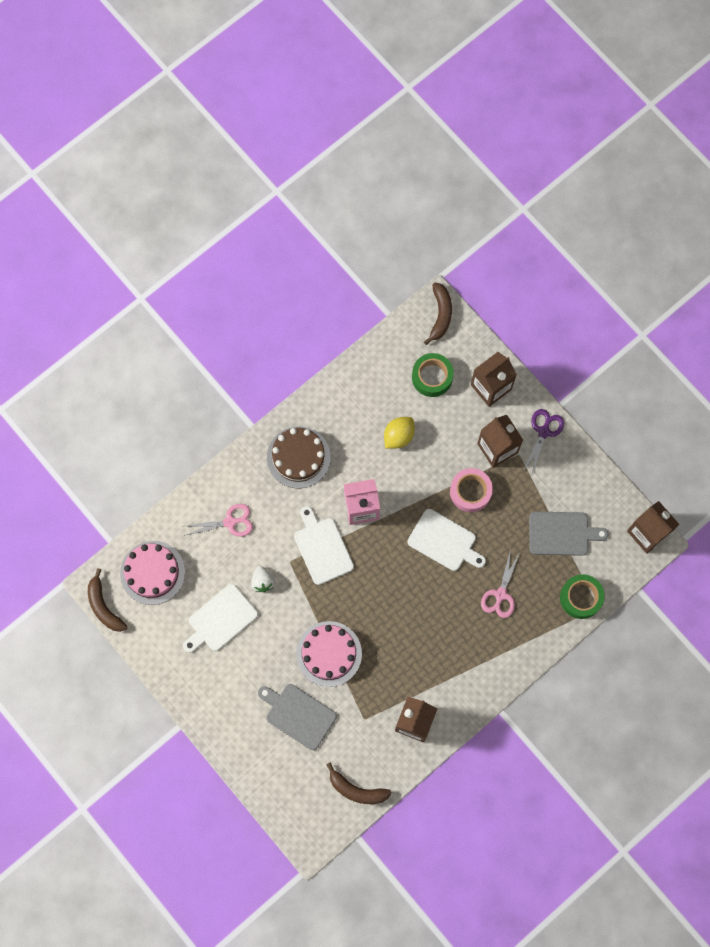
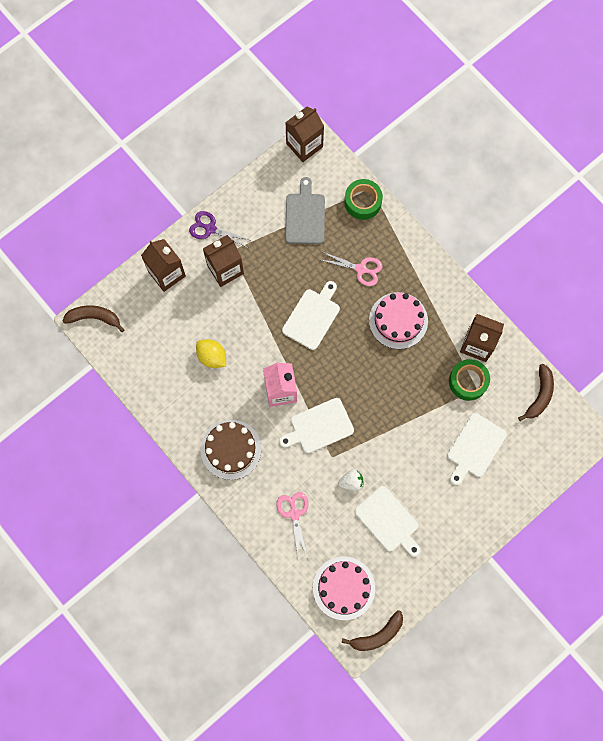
camera: 90 degrees left, 0 degrees up
grey cutting board [258,684,337,750] -> white cutting board [447,413,507,485]
pink cake [296,621,362,687] -> pink cake moved to [369,292,428,349]
green tape [412,353,454,397] -> green tape moved to [449,359,490,401]
pink tape [450,468,493,512] -> none

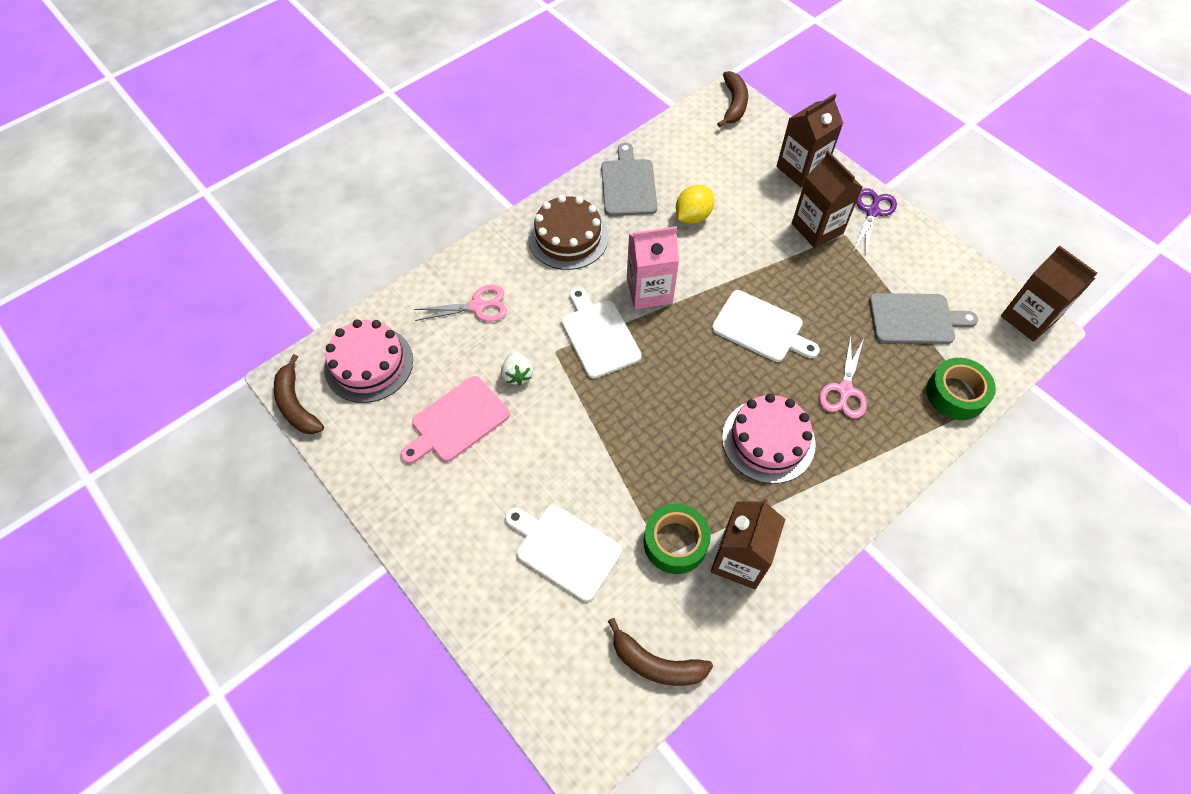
camera: 90 degrees right, 15 degrees down
white cutting board [354,486,421,557] -> pink cutting board [401,376,510,464]
none -> grey cutting board [601,143,658,216]

